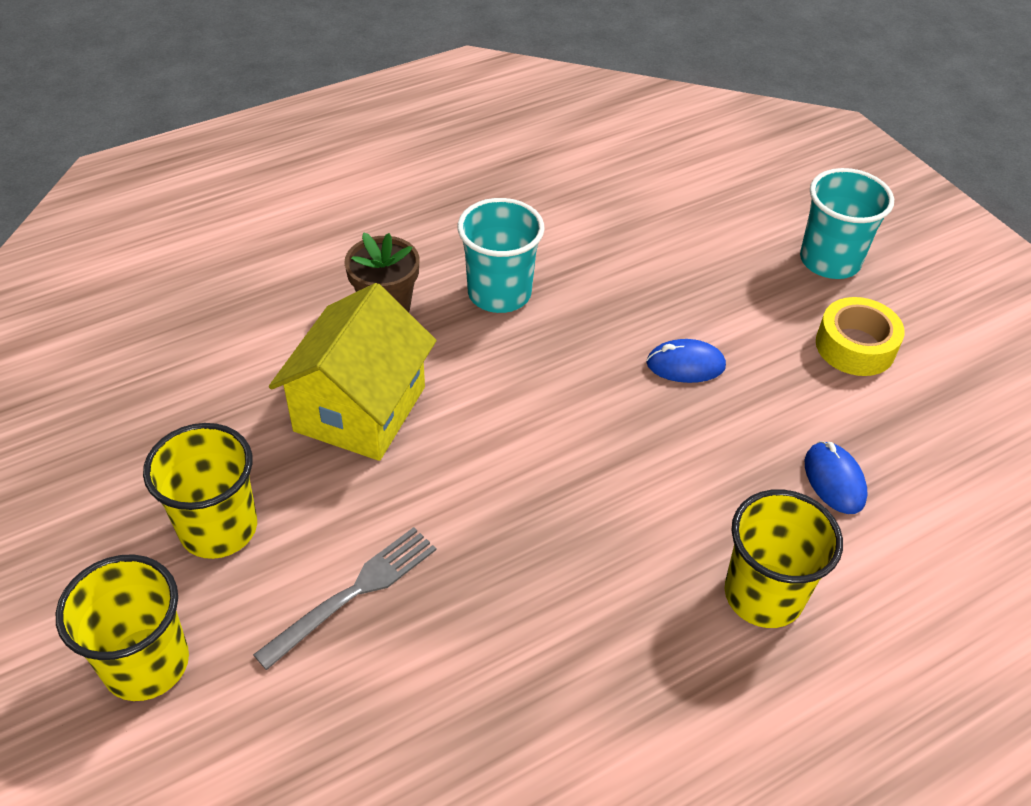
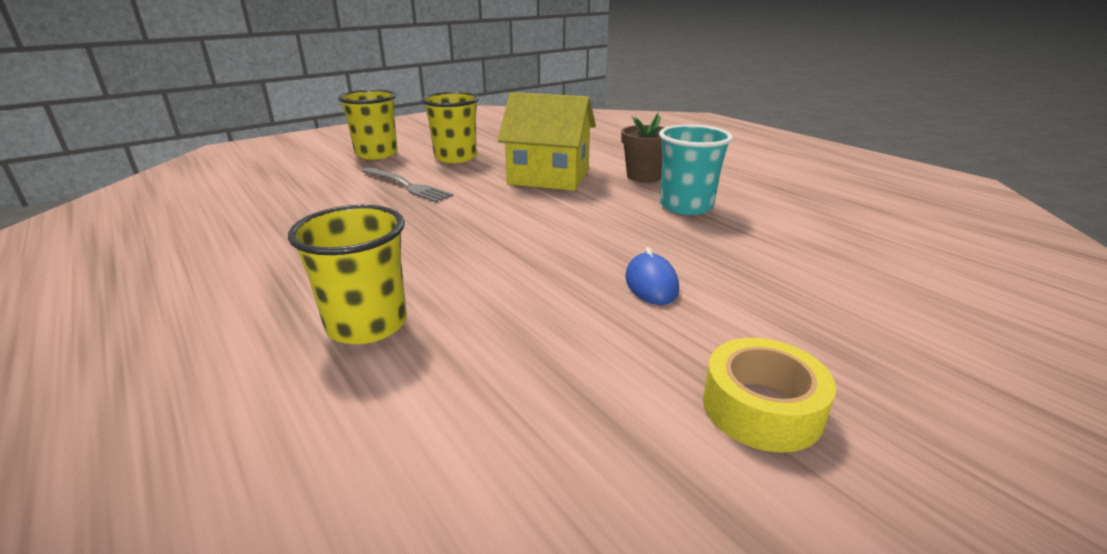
camera: 85 degrees right, 20 degrees down
turquoise cup [800,168,894,279] -> none
blue mouse [805,441,867,514] -> none

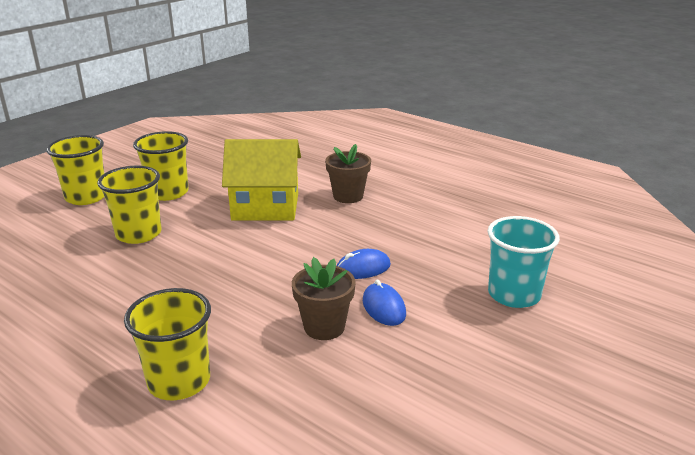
camera: 15 degrees left, 0 degrees up
grey fork [362,168,453,202] -> yellow cup [97,166,162,244]
turquoise cup [659,124,733,215] -> turquoise cup moved to [488,216,560,308]
yellow tape [703,338,836,453] -> none
none -> brown flower pot [292,257,356,340]
none -> blue mouse [337,249,391,279]

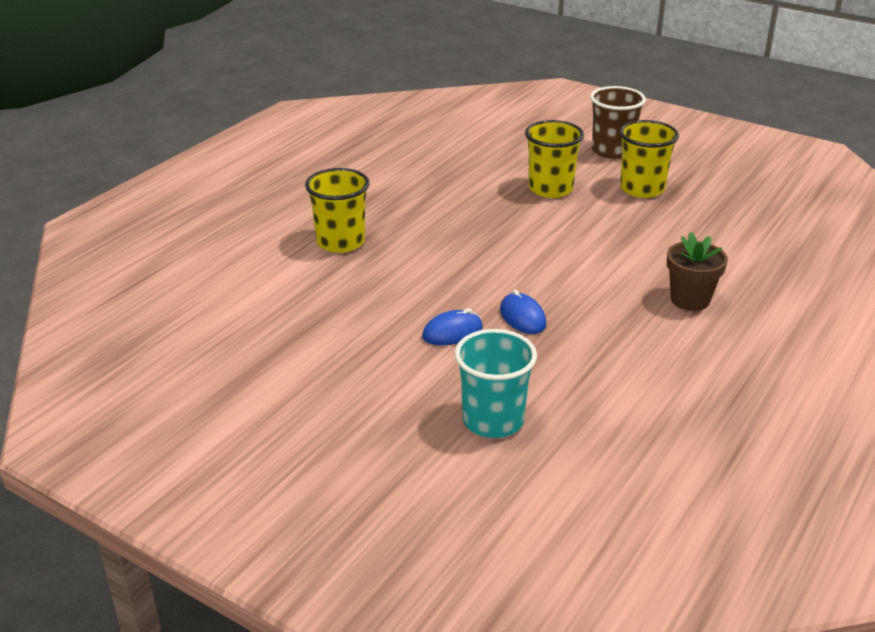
camera: 85 degrees right, 5 degrees up
yellow cup [46,135,104,205] -> brown cup [590,86,646,159]
yellow house [222,139,301,220] -> none
brown flower pot [292,257,356,340] -> none

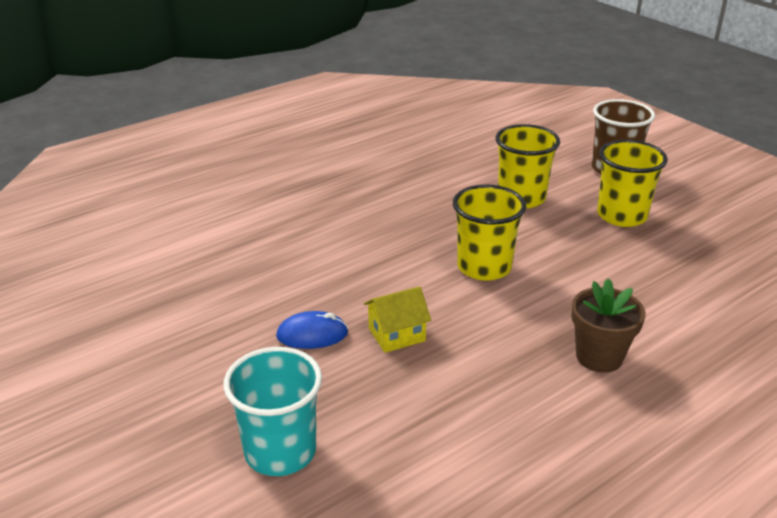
camera: 20 degrees right, 0 degrees up
yellow cup [305,168,369,253] -> yellow cup moved to [453,184,526,281]
blue mouse [500,290,547,334] -> yellow house [364,286,431,353]

